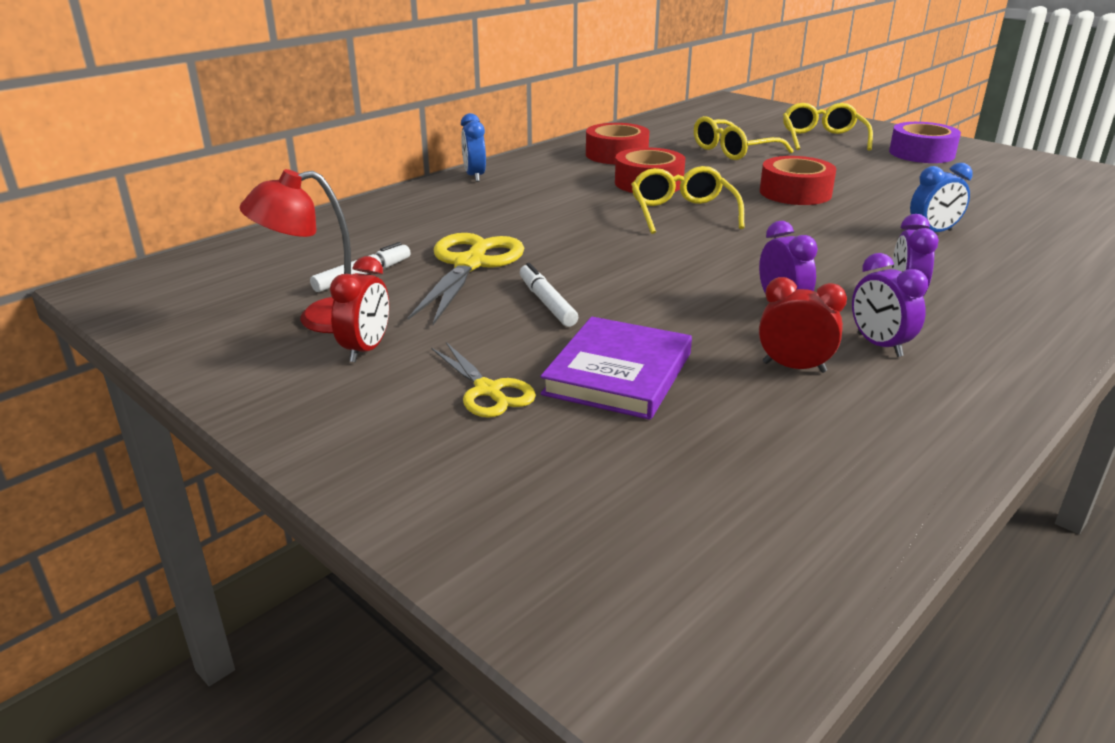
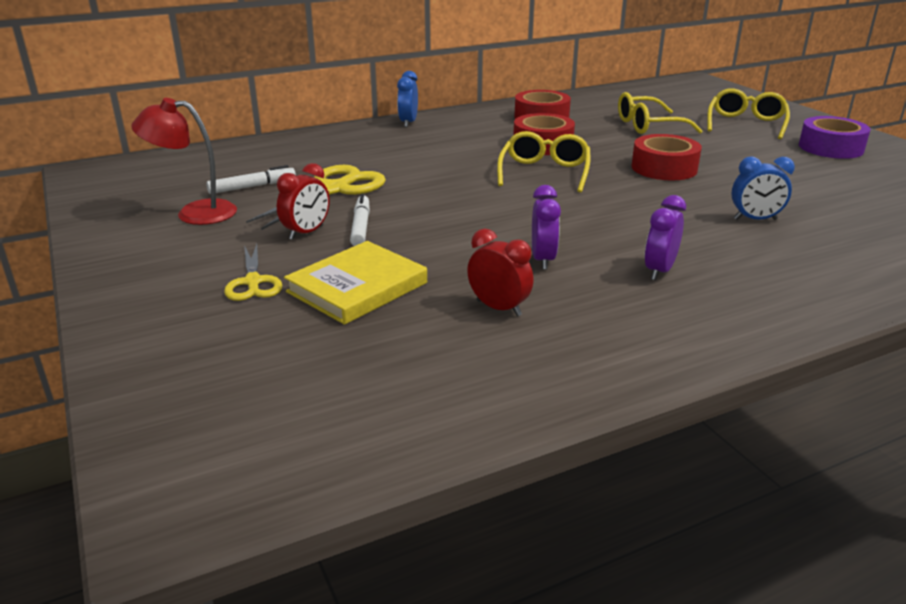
camera: 20 degrees right, 0 degrees up
red clock [330,256,389,362] -> red clock moved to [277,163,330,240]
purple book [540,317,692,420] -> yellow book [284,241,427,325]
purple clock [852,253,928,357] -> none

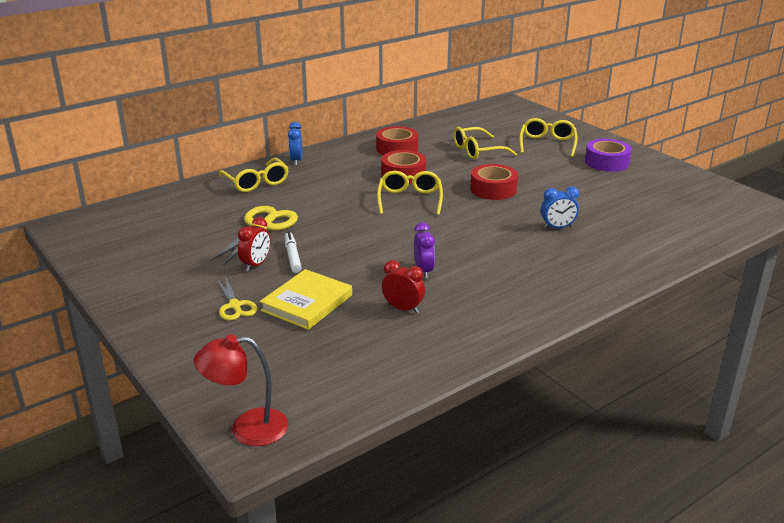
camera: 10 degrees left, 0 degrees up
red lamp [131,98,237,225] -> red lamp moved to [194,334,288,446]
white marker [206,165,296,194] -> none
purple clock [645,195,686,280] -> none
none -> yellow glasses [218,158,289,192]

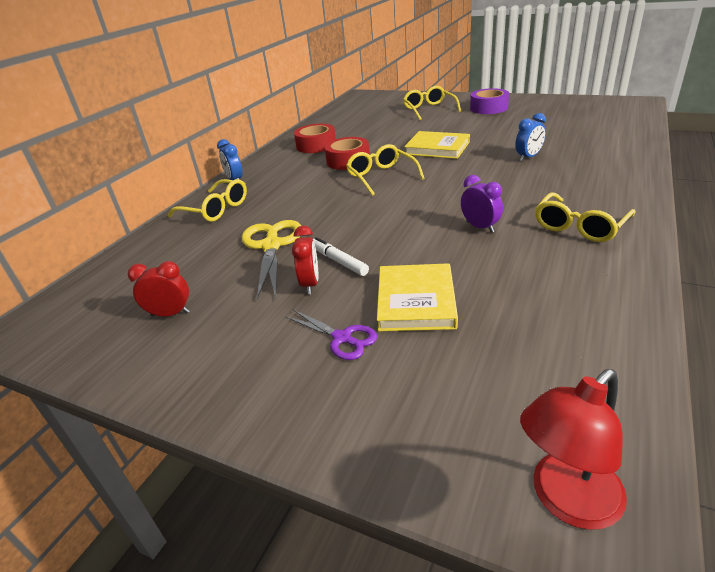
camera: 25 degrees left, 5 degrees up
yellow scissors [217,276,258,320] -> purple scissors [285,310,377,360]
red clock [382,260,425,313] -> red clock moved to [128,261,190,316]
yellow glasses [453,127,517,159] -> yellow glasses moved to [535,193,636,242]
red tape [470,164,518,200] -> yellow book [404,131,470,159]

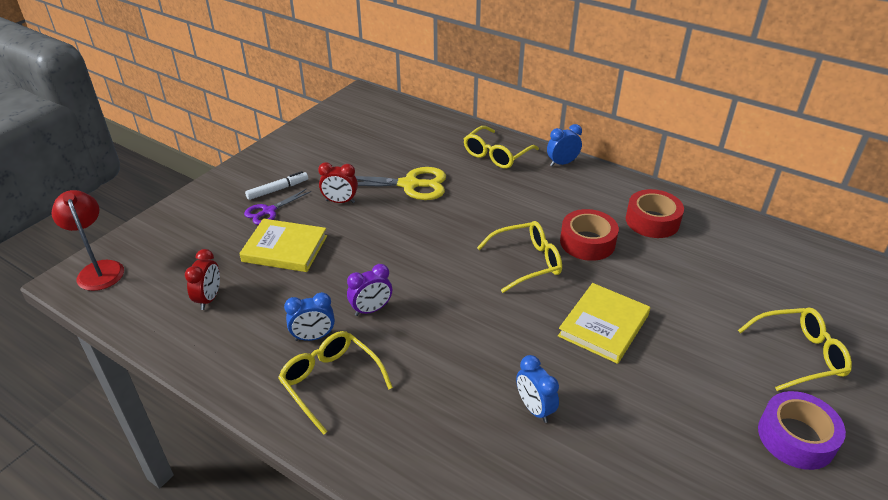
camera: 95 degrees right, 5 degrees up
red clock [128,261,190,316] -> red clock moved to [185,249,220,310]
white marker [313,237,369,276] -> white marker moved to [245,171,308,200]
none -> blue clock [284,292,335,341]

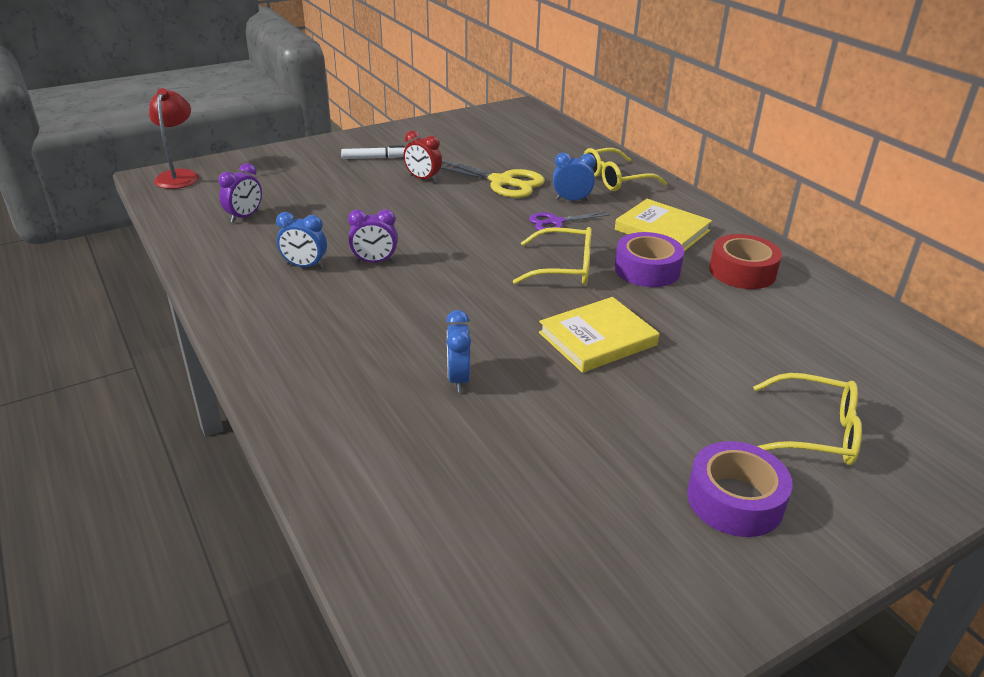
camera: 25 degrees right, 5 degrees down
red clock [185,249,220,310] -> purple clock [218,163,262,223]
yellow book [239,219,327,272] -> yellow book moved to [615,199,712,251]
purple scissors [244,188,311,225] -> purple scissors moved to [529,212,610,230]
yellow glasses [278,331,393,435] -> none
blue clock [547,124,582,166] -> blue clock moved to [553,153,596,201]
red tape [560,209,619,261] -> purple tape [615,232,684,287]

